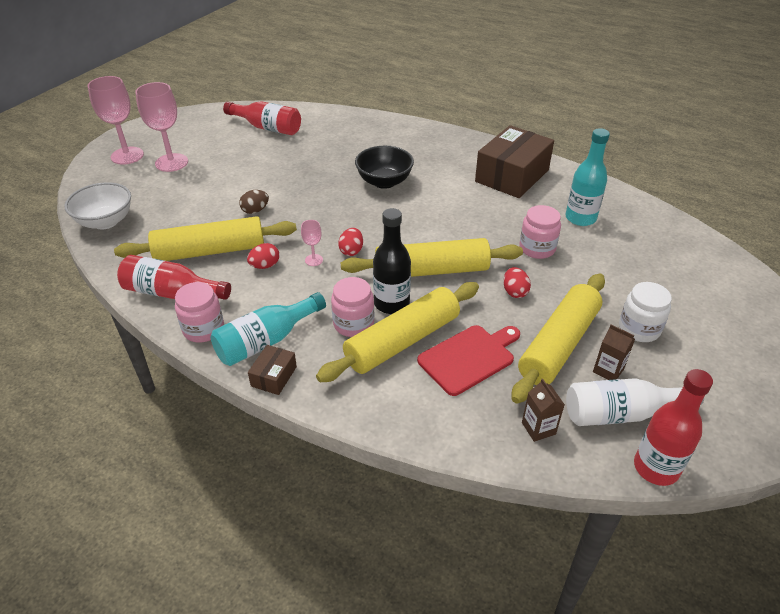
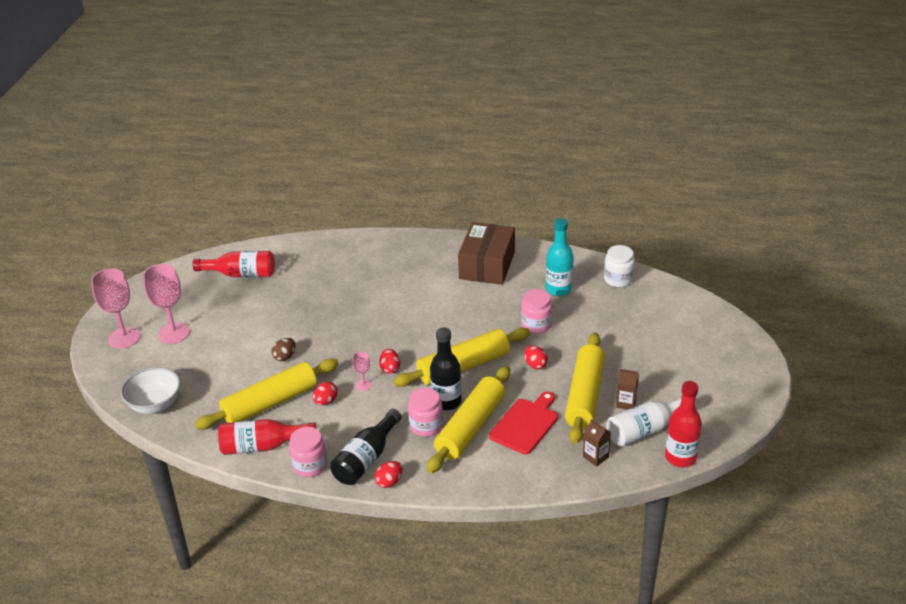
camera: 20 degrees left, 5 degrees down
turquoise bottle [211,292,326,366] -> black bottle [330,409,402,485]
brown box [248,345,297,395] -> red egg [375,461,403,488]
black bowl [355,146,414,189] -> none
white jar [619,282,672,342] -> white jar moved to [604,245,635,287]

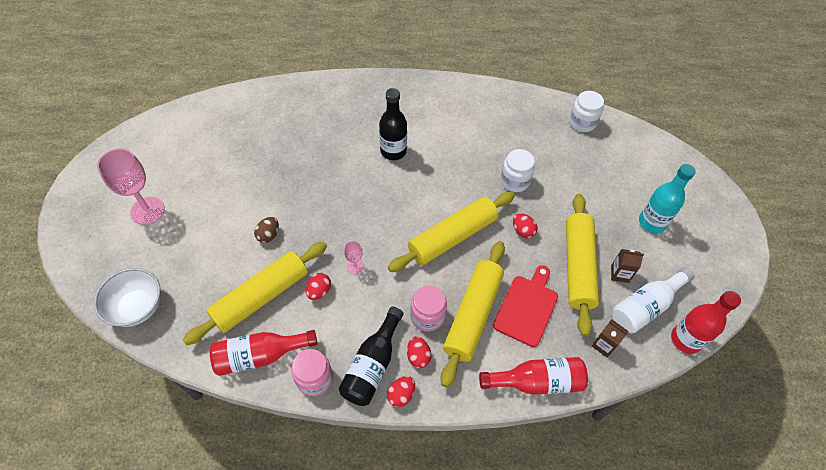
camera: 10 degrees left, 20 degrees up
pink goblet [91,268,141,349] -> none
red bottle [192,251,275,277] -> red bottle moved to [479,357,588,395]
red egg [379,349,400,374] -> red egg moved to [407,336,432,368]
black bottle [430,327,462,410] -> black bottle moved to [379,88,407,160]
brown box [458,222,515,285] -> none
pink jar [521,289,553,334] -> white jar [500,149,535,192]
turquoise bottle [546,219,574,296] -> turquoise bottle moved to [639,164,696,233]

